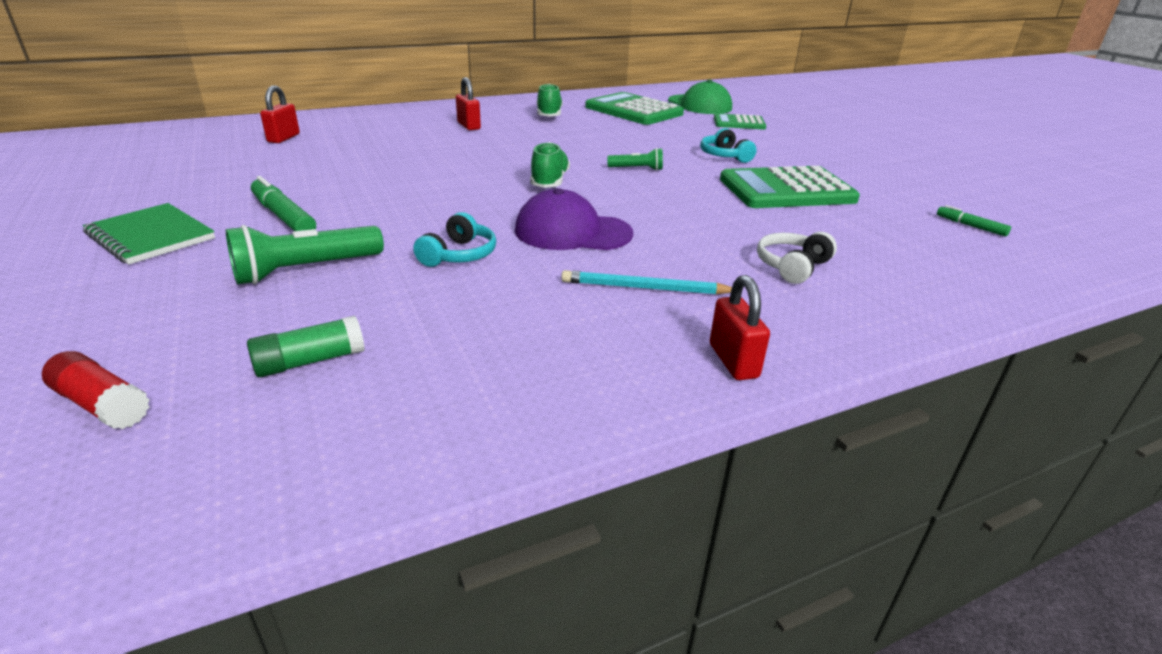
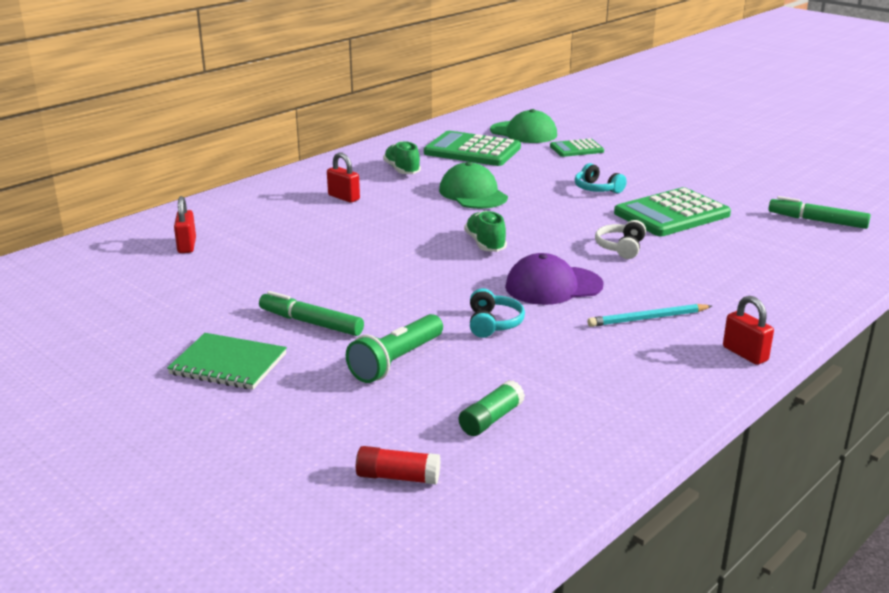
camera: 20 degrees left, 5 degrees down
green flashlight [607,148,663,171] -> none
white headphones [757,232,837,284] -> white headphones moved to [595,220,646,259]
green marker [937,205,1011,236] -> green marker [769,196,871,229], size x1.83
none -> green cap [439,162,508,209]

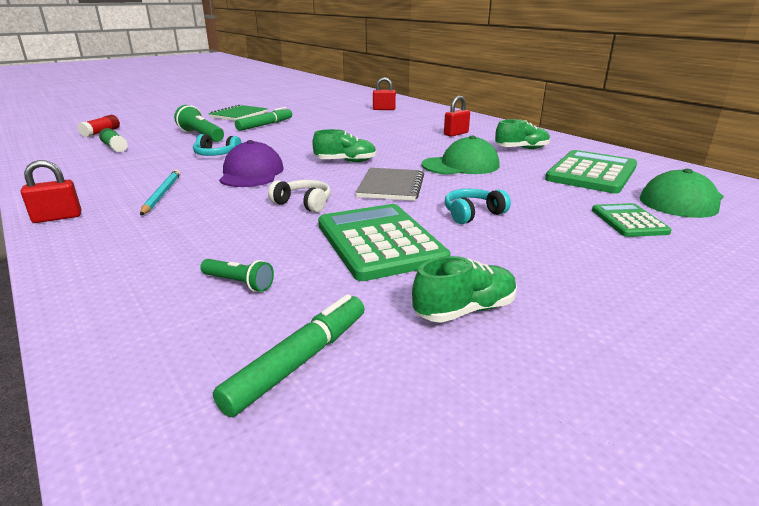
camera: 100 degrees right, 0 degrees up
none -> green flashlight [200,259,274,292]
none -> grey notebook [356,168,424,201]
none -> green shoe [412,256,517,323]

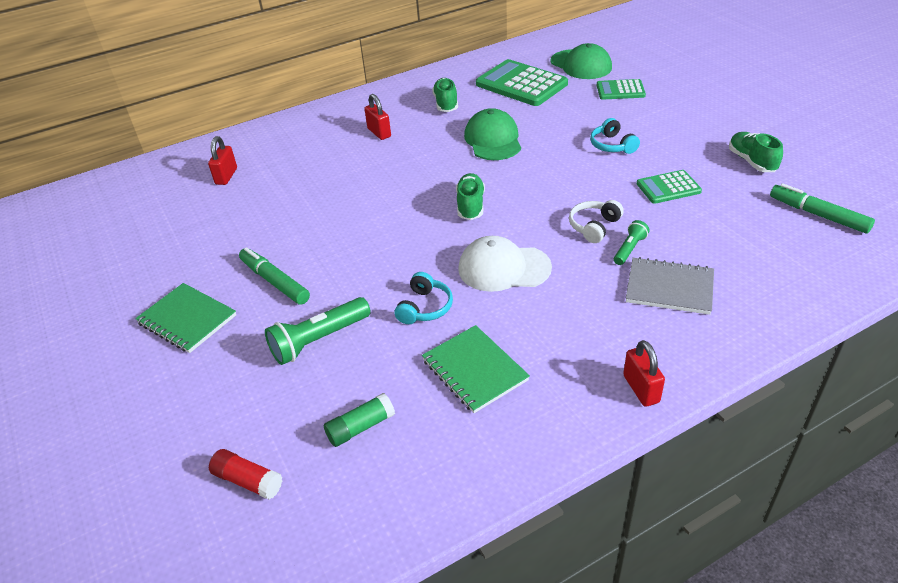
camera: 80 degrees left, 15 degrees up
turquoise pencil [140,170,180,215] -> none
green flashlight [200,259,274,292] -> green flashlight moved to [614,220,649,265]
purple cap [219,140,284,187] -> white cap [458,236,552,292]
green calculator [318,204,451,281] -> green calculator [637,170,702,204], size x0.56
grey notebook [356,168,424,201] -> grey notebook moved to [626,257,714,315]
none -> green notebook [422,325,530,413]

